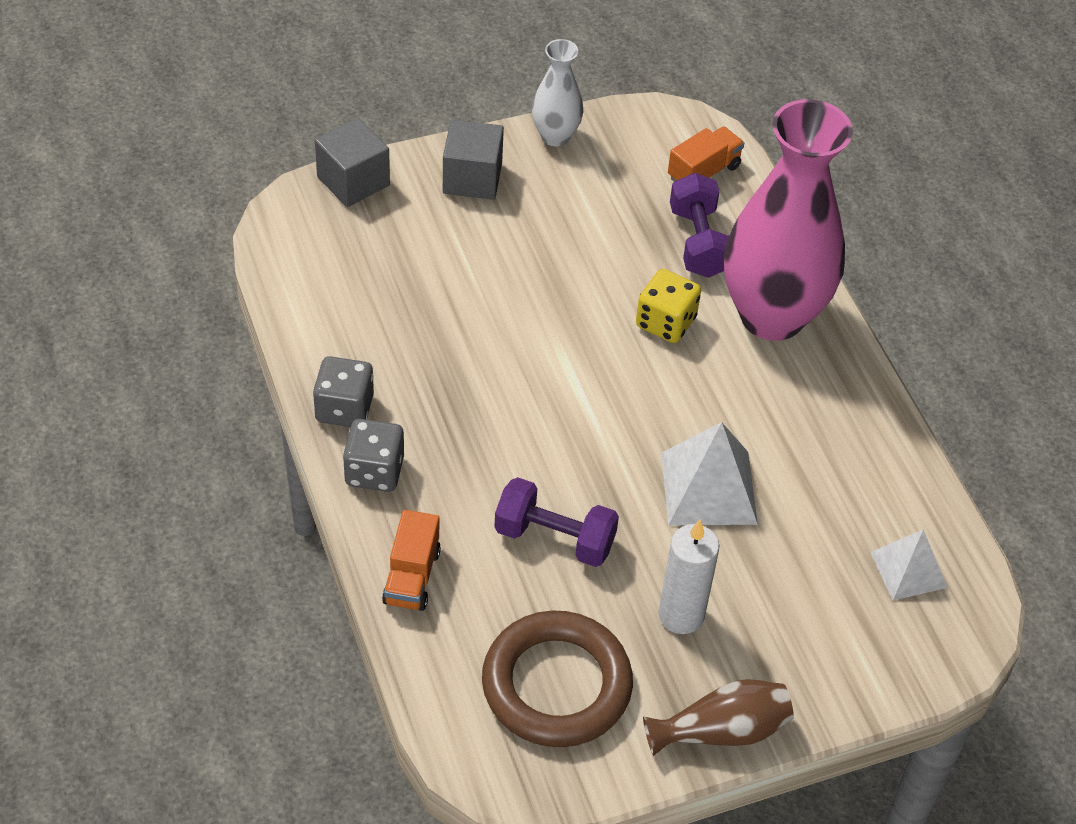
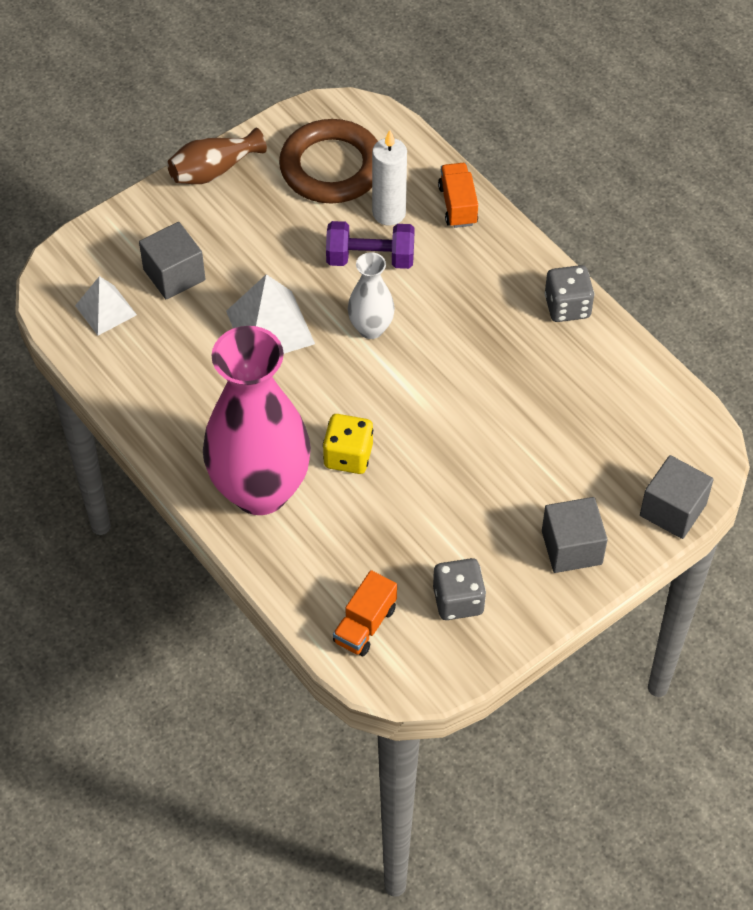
camera: 165 degrees right, 5 degrees up
grey dice [343,419,404,492] -> grey dice moved to [433,558,486,620]
white vase [532,39,583,147] -> white vase moved to [348,252,395,339]
white candle [659,520,719,634] -> white candle moved to [372,130,407,226]
purple dumbbell [670,173,729,278] -> none
none -> grey cube [139,222,205,299]

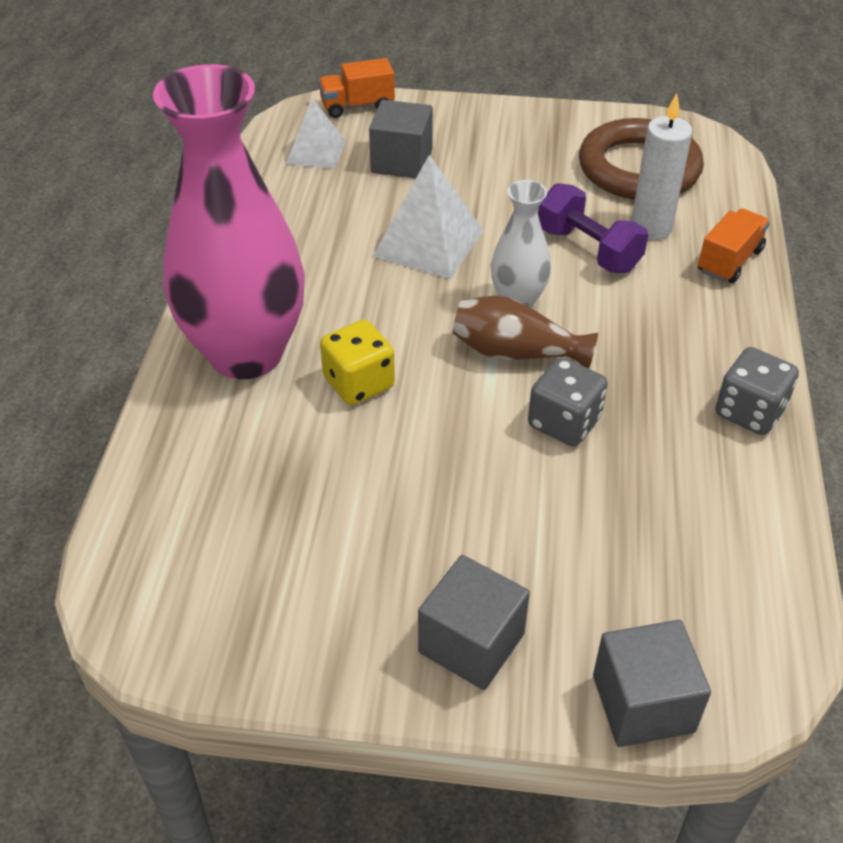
camera: 45 degrees right, 10 degrees down
brown vase [167,128,267,184] -> brown vase moved to [452,296,598,369]
orange truck [333,570,397,656] -> orange truck moved to [318,58,395,118]
grey dice [433,558,486,620] -> grey dice moved to [528,357,608,446]

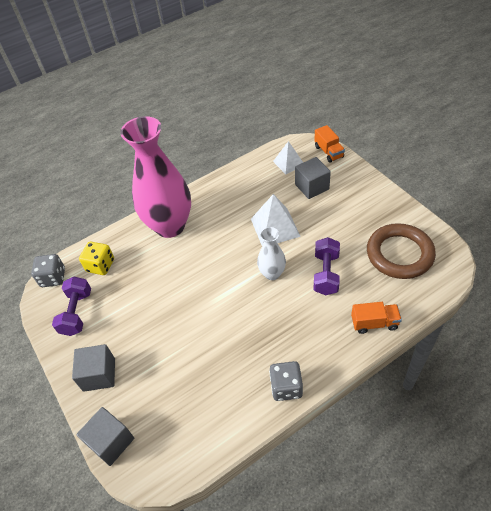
camera: 55 degrees right, 5 degrees up
orange truck [318,58,395,118] -> orange truck turned 150 degrees counterclockwise [315,125,345,163]
yellow dice [320,320,395,405] -> yellow dice moved to [79,242,114,275]
brown vase [452,296,598,369] -> none
grey dice [528,357,608,446] -> grey dice moved to [31,254,65,287]
white candle [631,93,692,240] -> none
none -> purple dumbbell [52,276,91,336]

